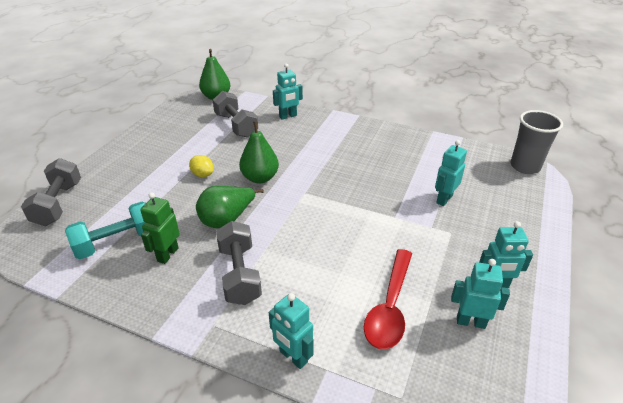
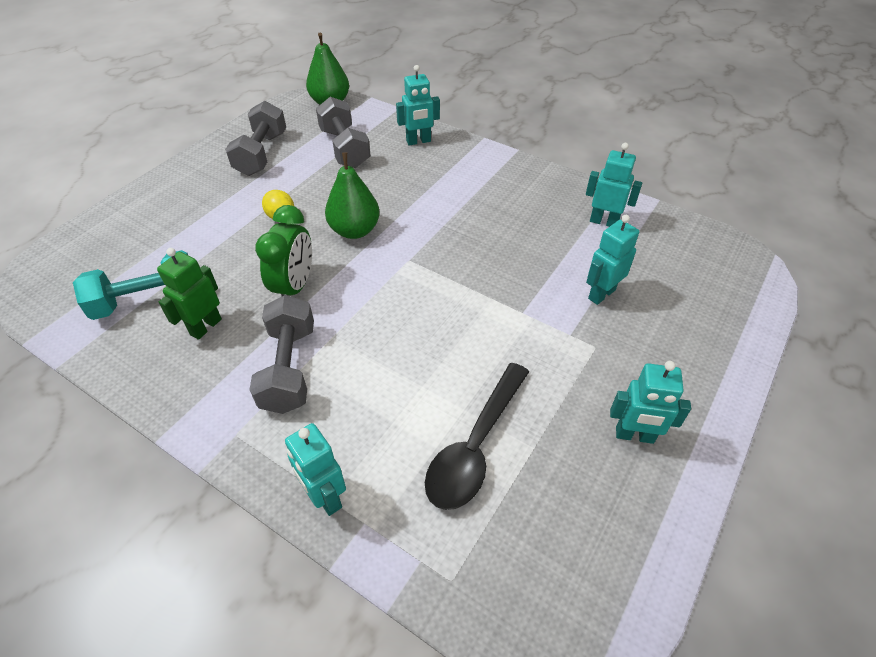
camera: 10 degrees right, 10 degrees up
grey dumbbell [21,158,81,226] -> grey dumbbell moved to [225,101,286,176]
green pear [196,186,264,229] -> green clock [255,205,312,297]
red spoon [364,249,412,350] -> black spoon [425,363,529,510]
turquoise robot [451,259,510,329] -> turquoise robot moved to [586,143,642,227]
grey cup [510,110,563,174] -> none

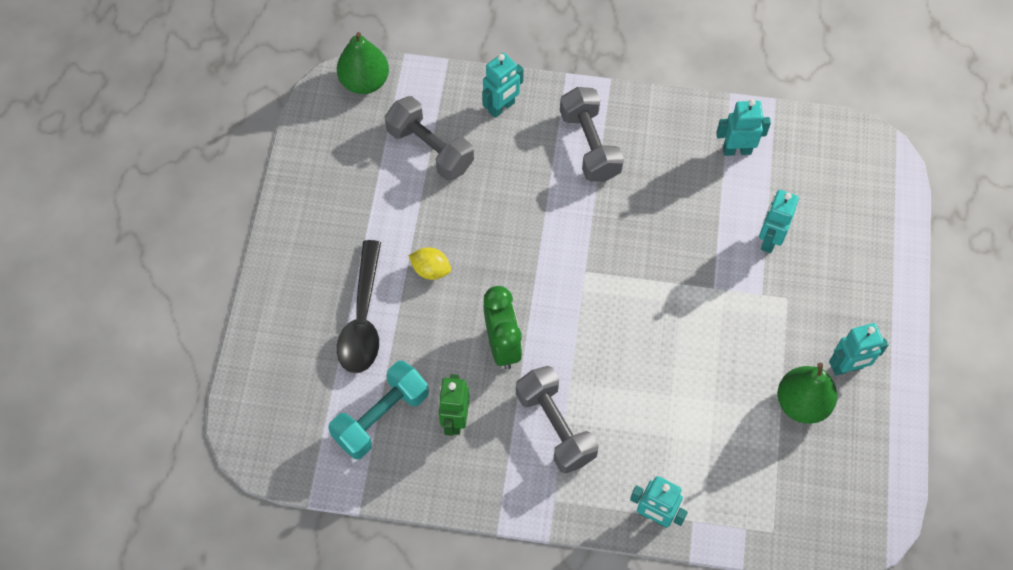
camera: 25 degrees left, 15 degrees up
grey dumbbell [225,101,286,176] -> grey dumbbell moved to [560,87,624,182]
green pear [325,152,380,239] -> green pear moved to [777,363,837,424]
black spoon [425,363,529,510] -> black spoon moved to [337,240,381,373]

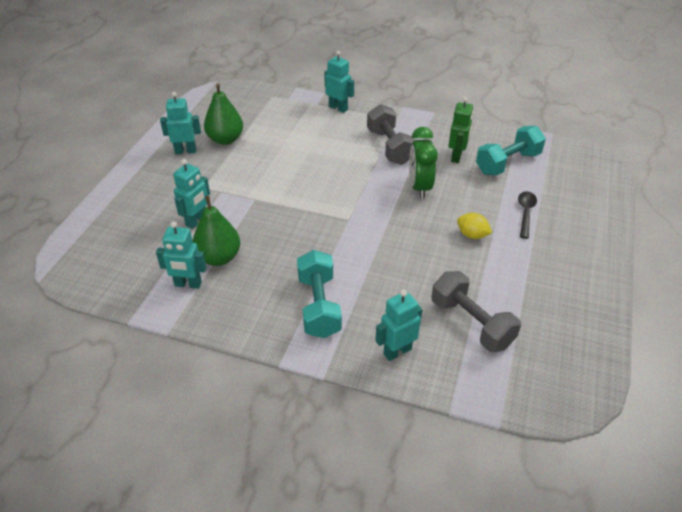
camera: 170 degrees left, 20 degrees down
green pear [337,32,389,94] -> green pear moved to [192,196,240,266]
black spoon [337,240,381,373] -> black spoon [518,191,537,239], size x0.58
grey dumbbell [560,87,624,182] -> turquoise dumbbell [297,250,342,338]

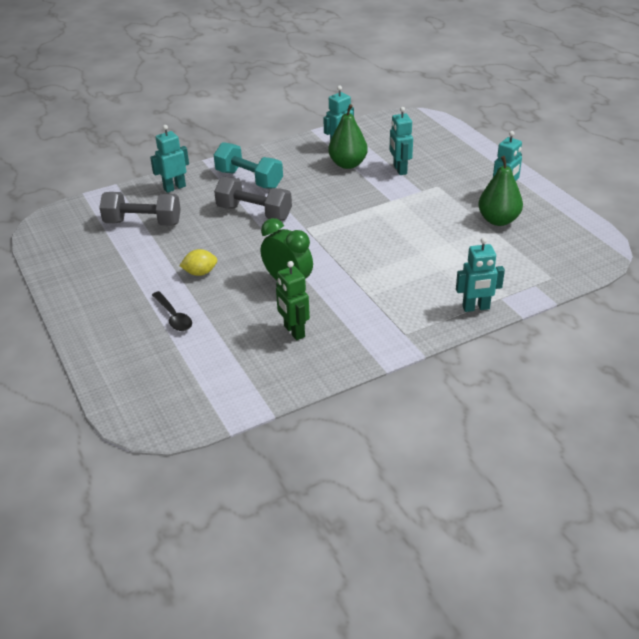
camera: 135 degrees right, 5 degrees down
grey dumbbell [367,104,415,165] -> grey dumbbell moved to [214,177,292,221]
turquoise robot [375,289,422,361] -> turquoise robot turned 135 degrees counterclockwise [150,125,189,193]
turquoise dumbbell [476,126,546,175] -> none

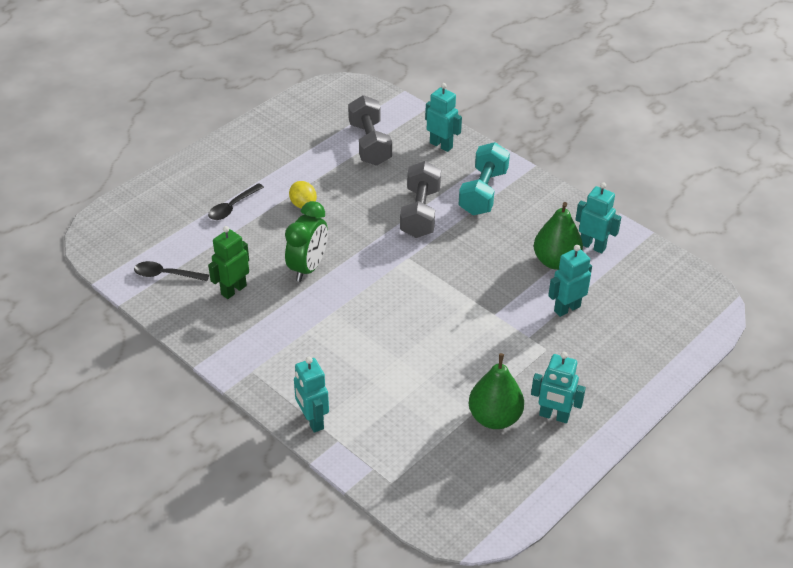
camera: 70 degrees right, 5 degrees up
none -> black spoon [134,261,209,281]

